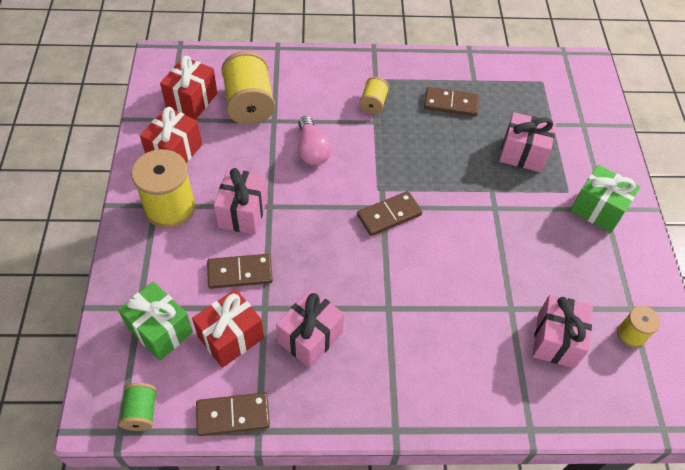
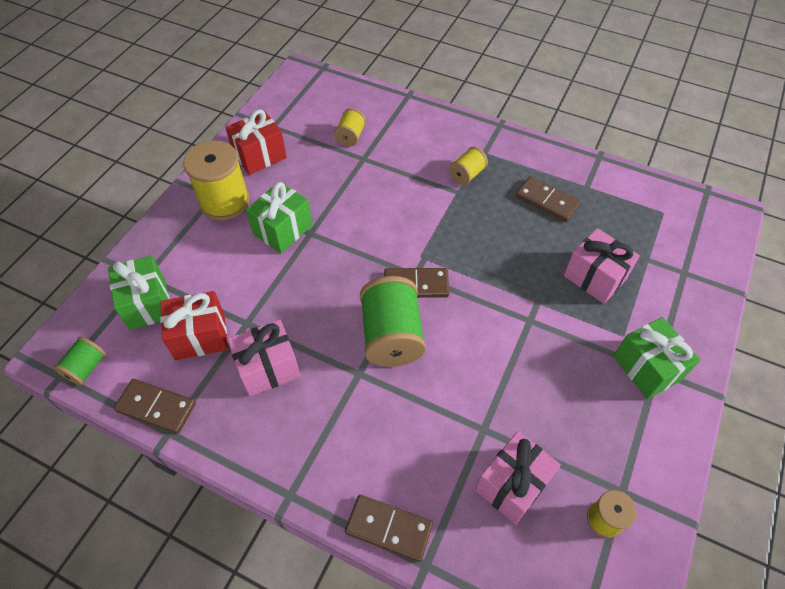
camera: 30 degrees right, 0 degrees up
red gift [160,56,217,120] -> none
brown domino [207,254,273,289] -> brown domino moved to [345,495,433,562]
pink gift [214,168,267,235] -> green gift [246,182,312,253]
yellow spool [221,51,275,125] -> yellow spool [334,108,366,147], size x0.53
pink light bulb [298,116,332,165] -> none
none -> green spool [360,276,426,367]

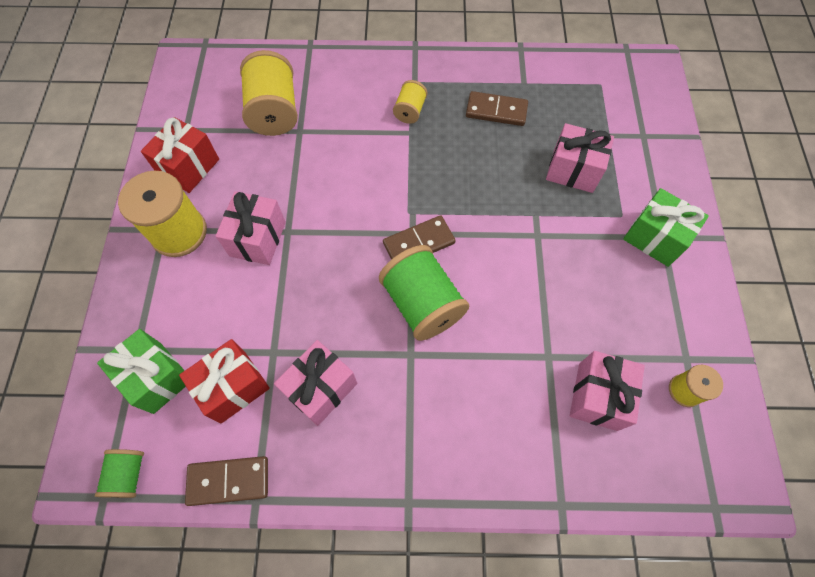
camera: 25 degrees left, 10 degrees up
green gift [246,182,312,253] -> pink gift [216,191,286,265]
yellow spool [334,108,366,147] -> yellow spool [240,50,298,136], size x1.90
brown domino [345,495,433,562] -> none

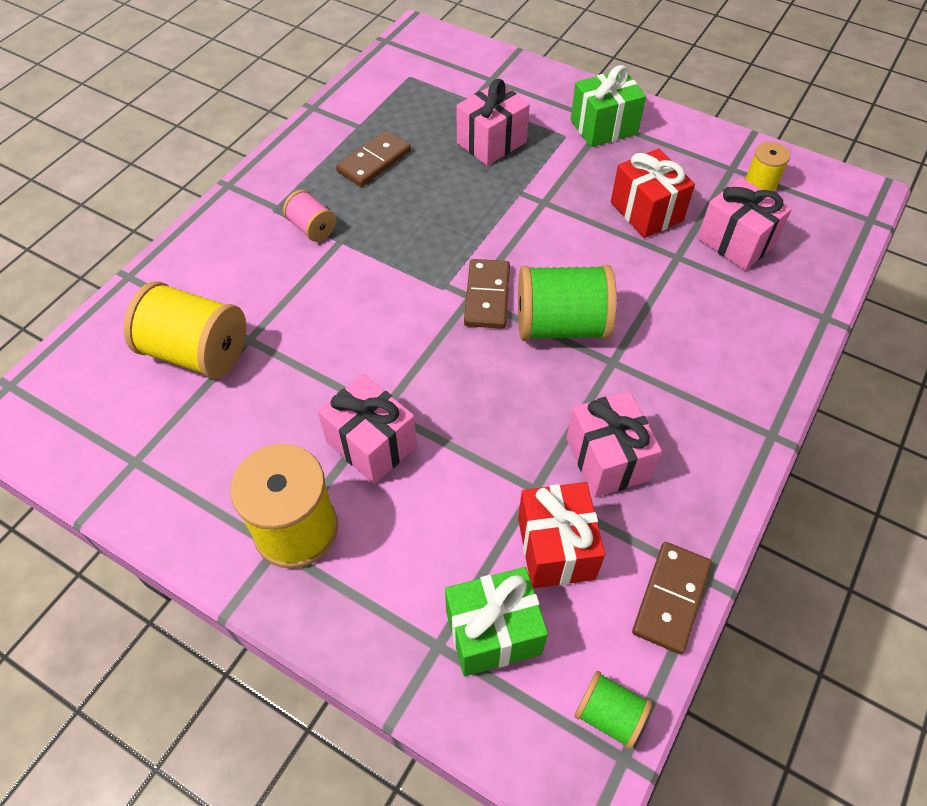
camera: 60 degrees left, 10 degrees down
red gift [141,117,219,193] -> red gift moved to [611,149,695,238]
yellow spool [393,80,427,124] -> pink spool [283,190,336,242]

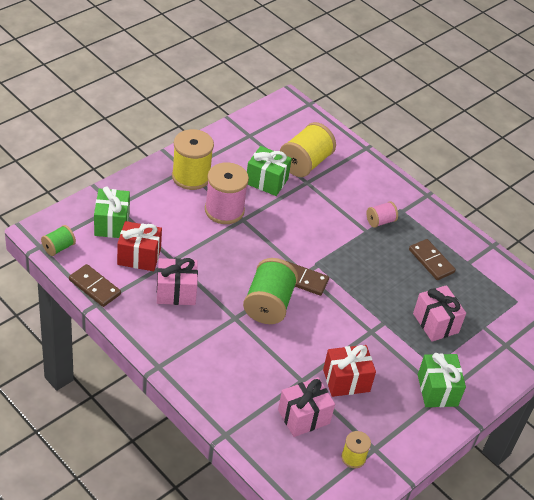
camera: 100 degrees right, 10 degrees down
pink gift [318,374,417,484] -> pink spool [205,162,249,224]
none -> green gift [247,146,292,196]

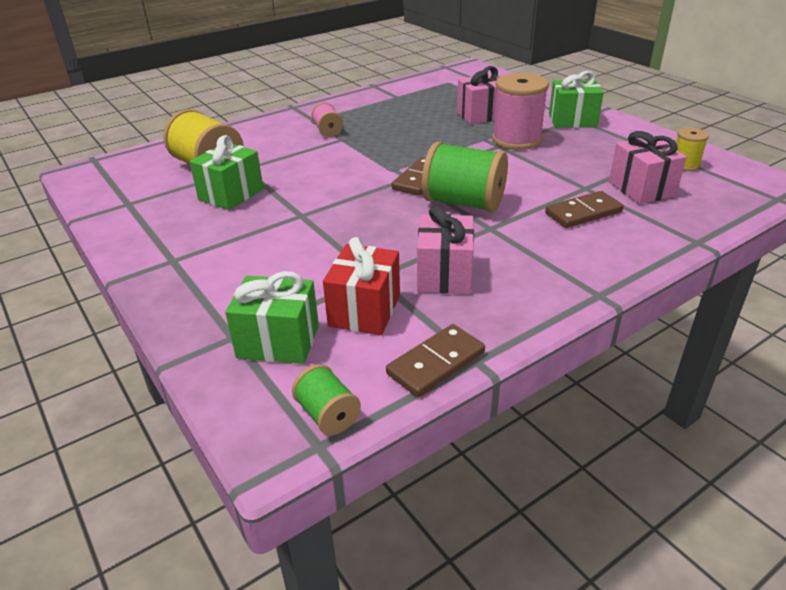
camera: 75 degrees left, 10 degrees down
yellow spool [172,129,214,190] -> none
pink spool [205,162,249,224] -> pink spool moved to [492,73,549,150]
red gift [323,345,376,397] -> none
brown domino [409,239,456,280] -> brown domino moved to [545,191,624,228]

